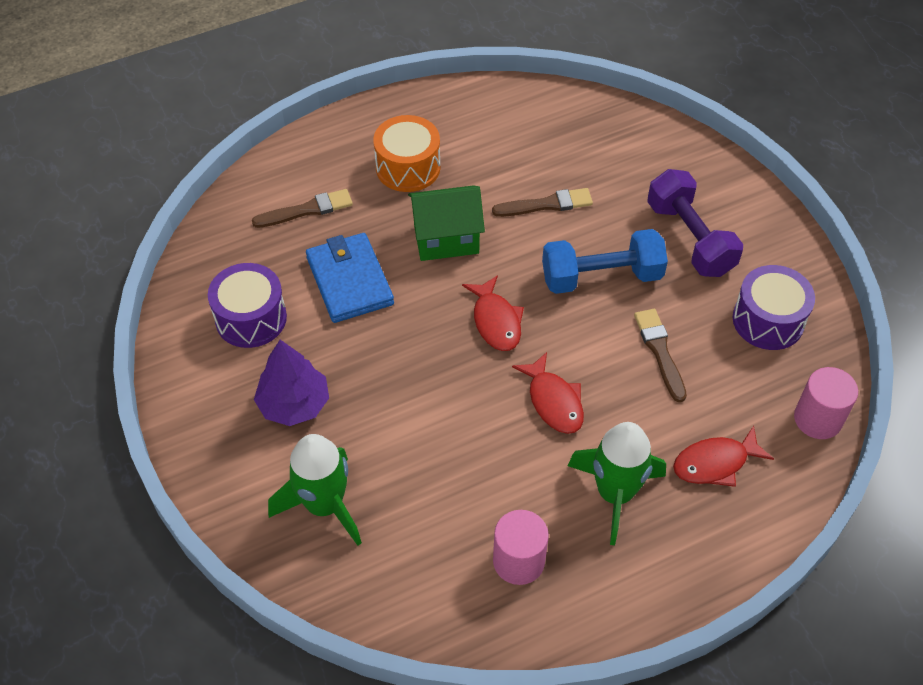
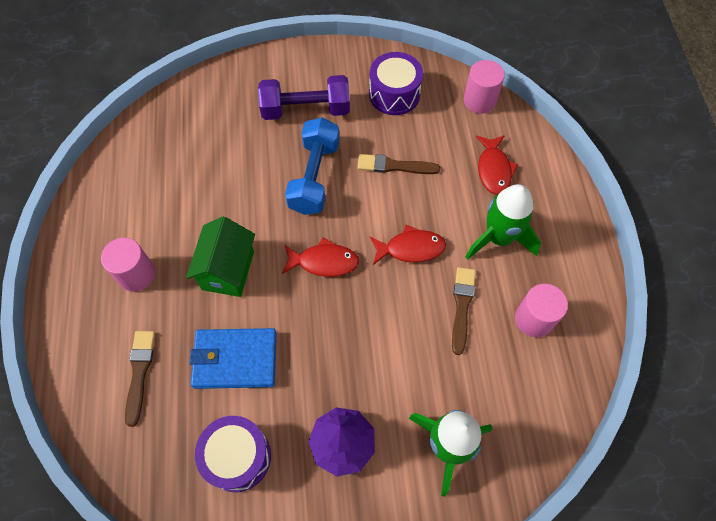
camera: 70 degrees left, 10 degrees up
orange drum [373,115,441,192] -> pink cylinder [101,238,155,292]
brown brush [492,188,593,217] -> brown brush moved to [452,267,476,355]

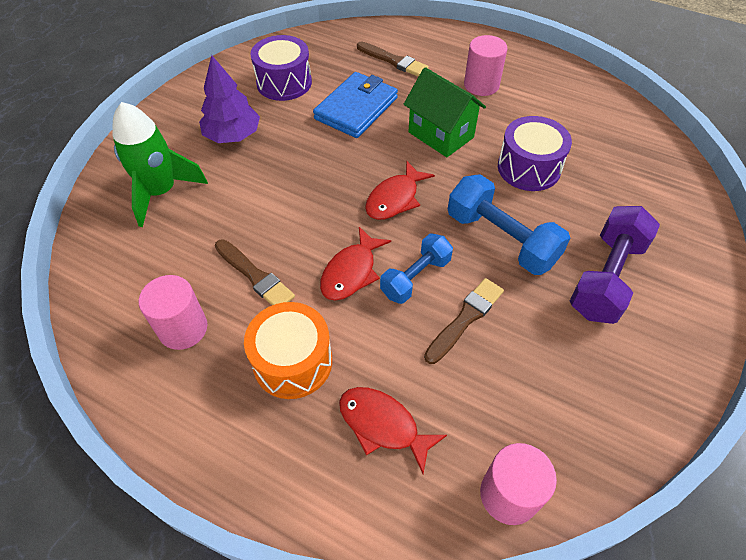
camera: 125 degrees right, 10 degrees down
purple drum [369,52,423,115] -> purple drum moved to [498,116,572,191]
green rocket [466,184,541,260] -> orange drum [244,302,332,399]
none -> blue dumbbell [380,234,453,304]

